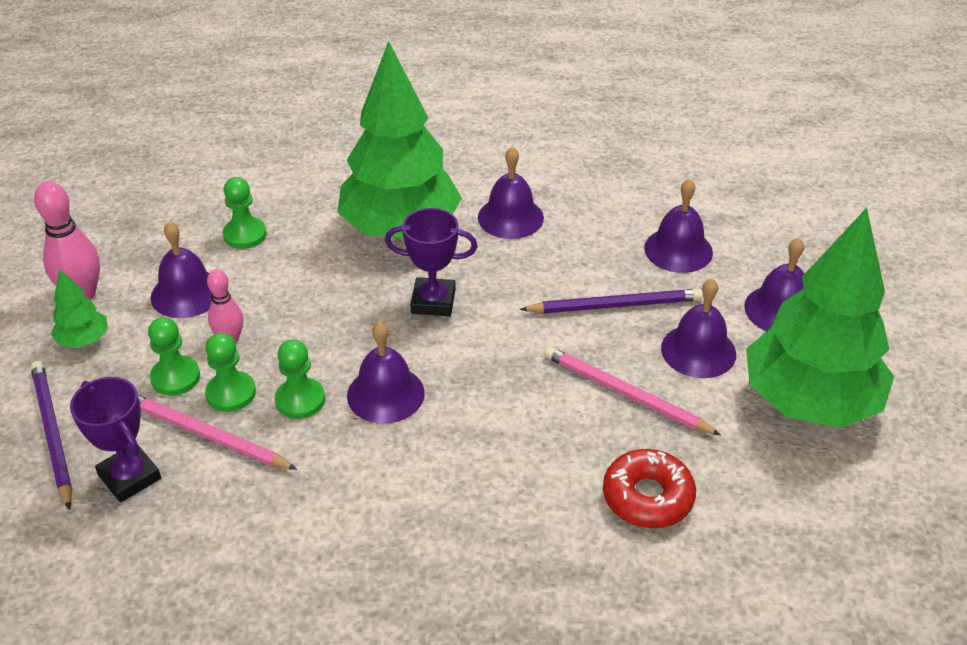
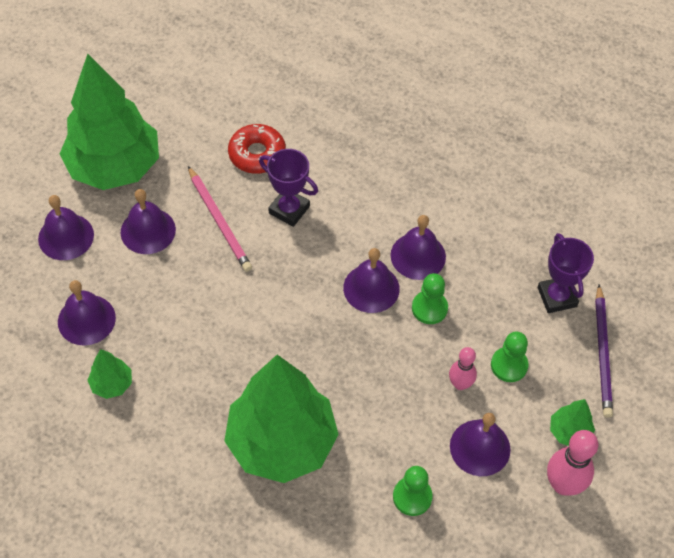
camera: 155 degrees left, 15 degrees up
pink pencil [138,395,297,470] -> none
green pawn [205,333,256,412] -> none
purple trophy [385,208,478,316] -> purple trophy moved to [259,149,318,227]
purple bell [478,146,544,239] -> purple bell moved to [391,215,446,280]
purple pencil [520,289,703,314] -> none
none -> green tree [88,349,132,399]

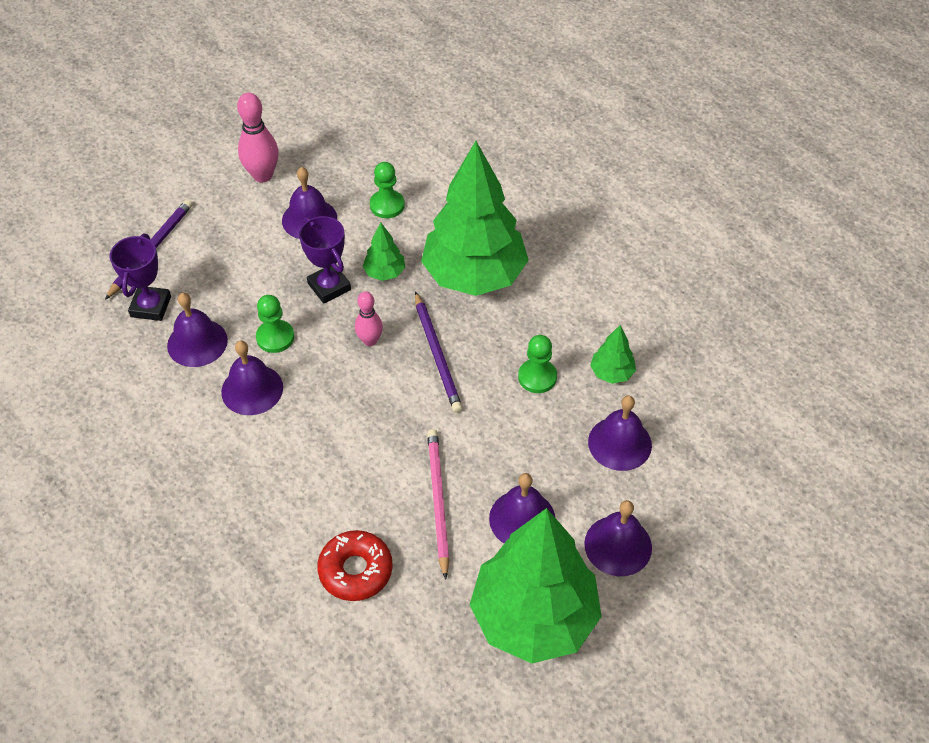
camera: 155 degrees left, 5 degrees down
purple trophy [259,149,318,227] -> purple trophy moved to [299,216,351,304]
purple bell [343,248,400,313] -> purple bell moved to [167,293,228,367]
pink bowling pin [449,347,477,390] -> pink bowling pin moved to [355,292,383,346]
green pawn [491,331,528,382] -> green pawn moved to [518,335,557,393]
green tree [550,399,595,446] -> green tree moved to [362,222,405,281]
none -> purple pencil [415,292,463,413]

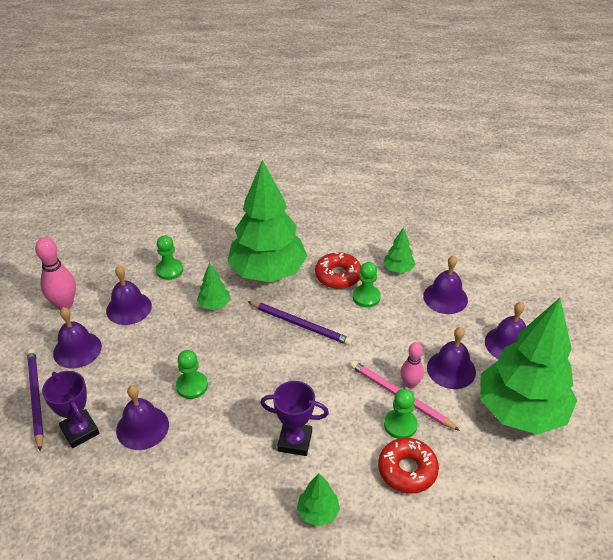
camera: 45 degrees left, 10 degrees down
purple bell [221,340,283,415] -> purple bell moved to [53,307,102,369]
purple trophy [299,216,351,304] -> purple trophy moved to [261,381,329,456]
pink bowling pin [355,292,383,346] -> pink bowling pin moved to [400,342,424,389]
none -> green tree [297,473,340,526]
none -> red donut [315,252,361,289]
none -> green pawn [384,389,417,439]

